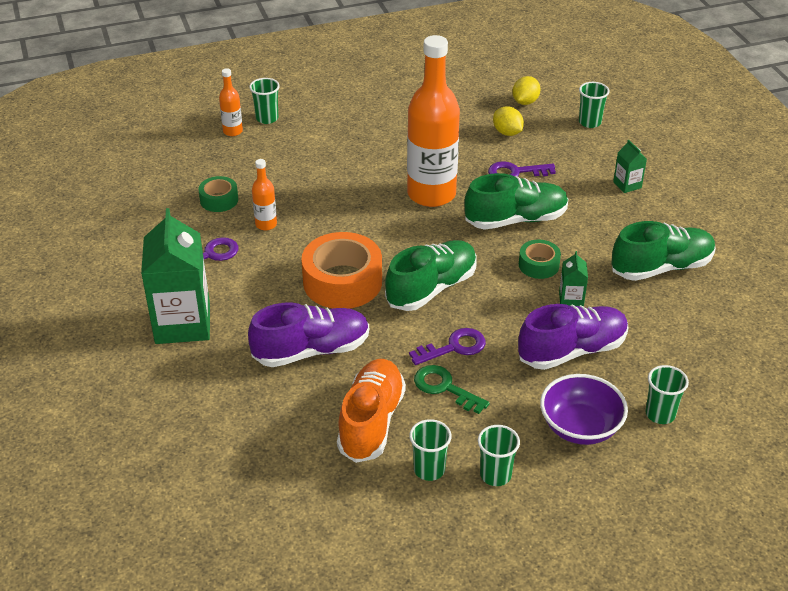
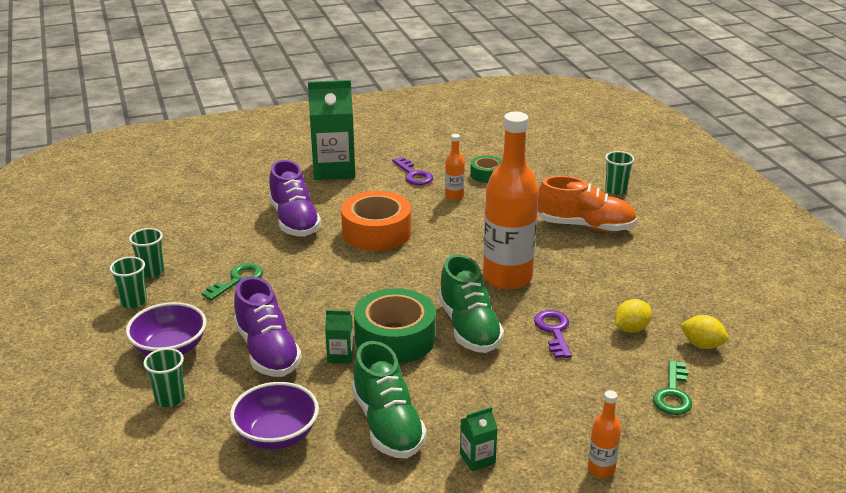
camera: 90 degrees right, 10 degrees down
orange bottle [219,68,243,136] -> orange bottle moved to [588,390,621,478]
orange shoe [337,359,406,463] -> orange shoe moved to [537,176,637,232]
green shoe [385,240,477,311] -> none
purple key [409,328,486,365] -> none
green tape [519,240,561,279] -> green tape [354,288,436,364], size x1.92
green cup [579,82,609,128] -> green key [653,360,692,415]
green carton [613,140,647,193] -> green carton moved to [460,407,498,471]
none -> purple bowl [230,382,319,450]

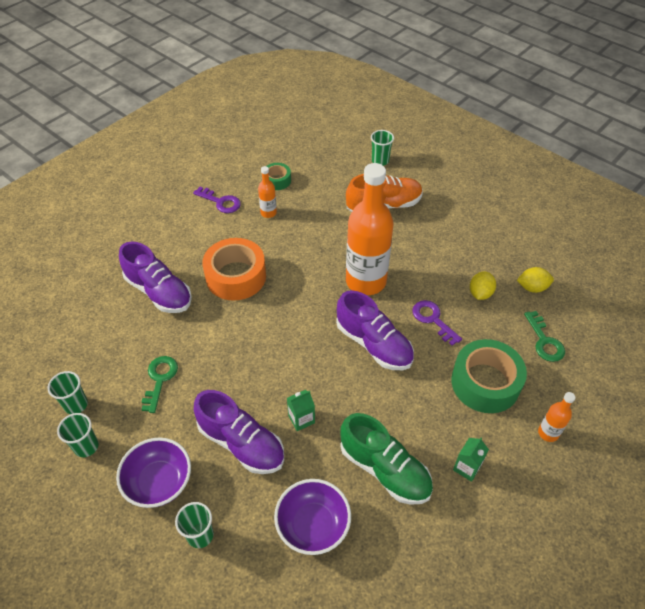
camera: 30 degrees left, 20 degrees up
green carton [308,80,355,180] -> none
green tape [354,288,436,364] -> green tape moved to [451,339,527,413]
green shoe [438,254,504,353] -> purple shoe [336,290,414,370]

